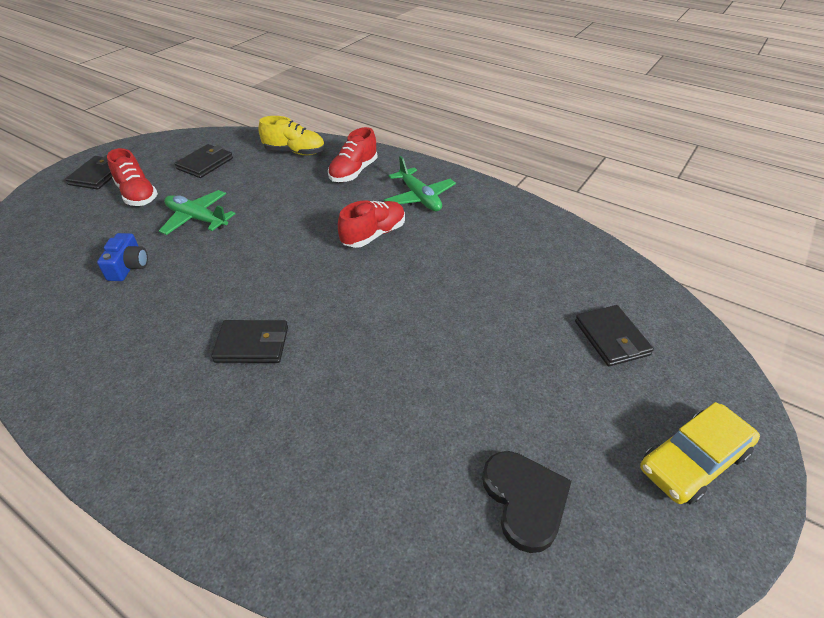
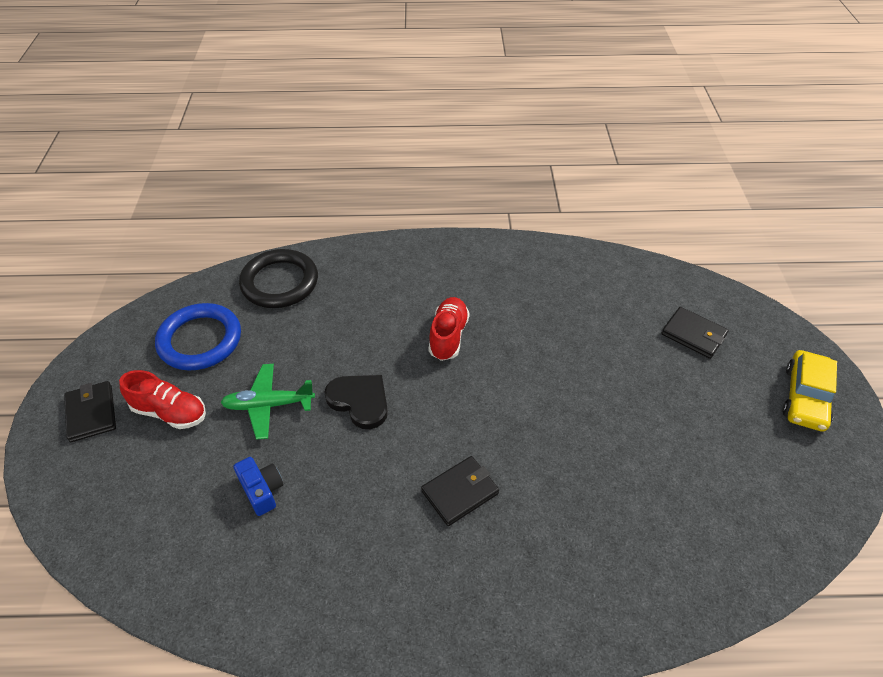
camera: 35 degrees left, 5 degrees up
black wallet [175,144,233,178] -> blue ring [155,303,241,371]
yellow shoe [258,116,325,155] -> black ring [239,249,318,308]
red shoe [328,127,377,182] -> none
green plane [384,156,456,211] -> none
black heart [482,451,572,553] -> black heart moved to [324,375,388,429]

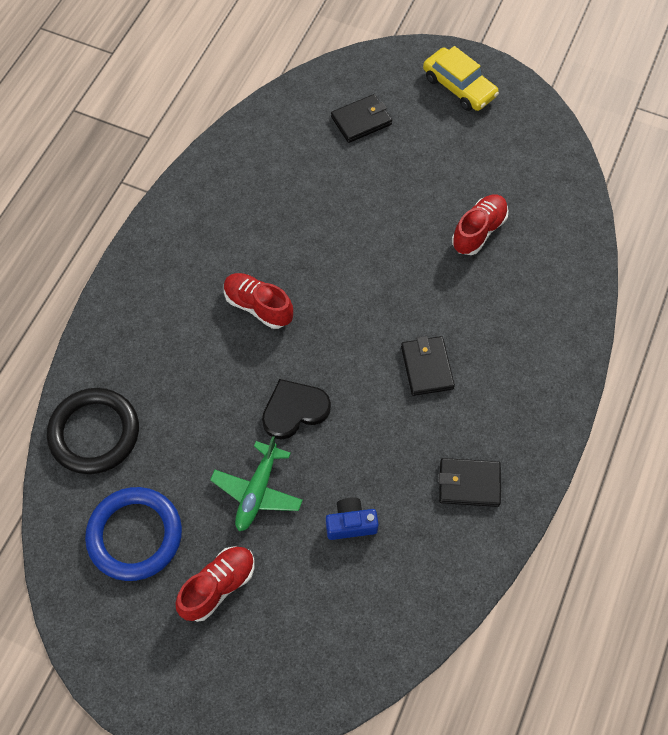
camera: 65 degrees left, 15 degrees up
black wallet [64,381,116,442] -> black wallet moved to [439,458,501,507]
none -> red shoe [452,194,508,255]

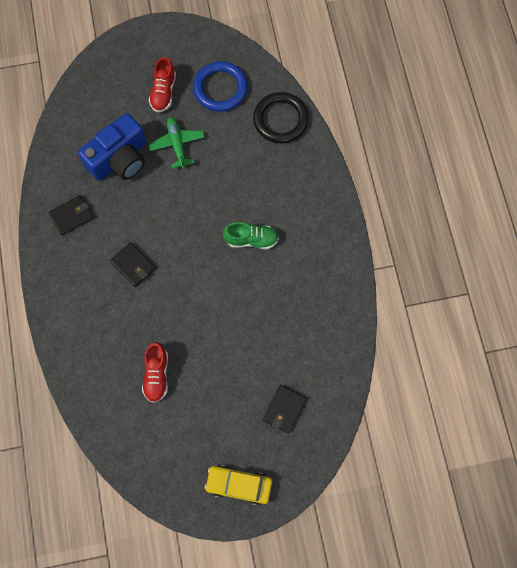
camera: 145 degrees right, 10 degrees up
red shoe [224,273,293,329] -> green shoe [223,222,279,249]
black heart [262,379,331,439] -> none
blue camera [326,498,379,540] -> blue camera [78,113,146,181], size x2.17

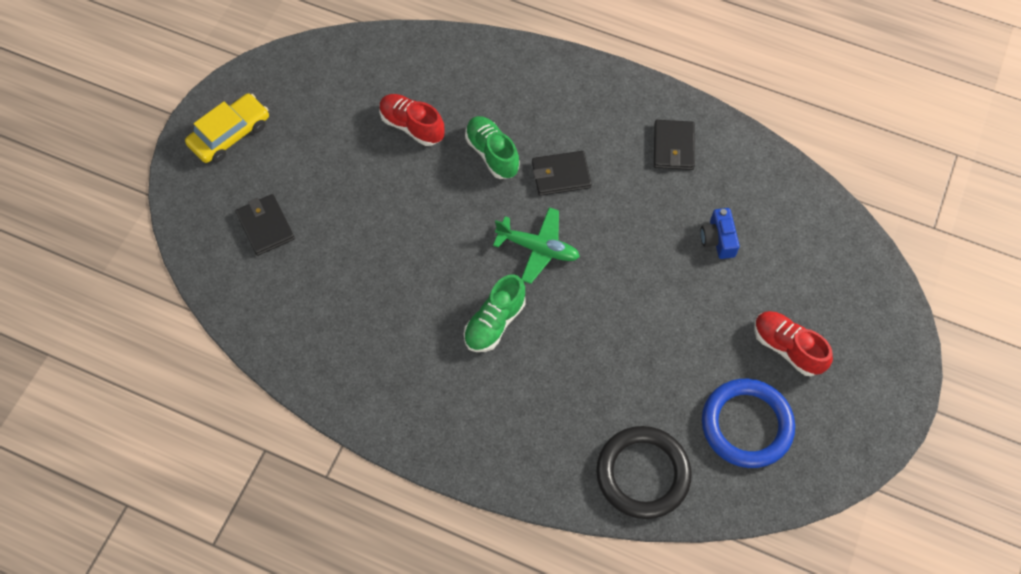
camera: 125 degrees right, 10 degrees down
blue camera [78,113,146,181] -> blue camera [700,208,740,259], size x0.46
green plane [148,117,205,168] -> green plane moved to [493,207,580,284]
none -> green shoe [465,116,520,179]

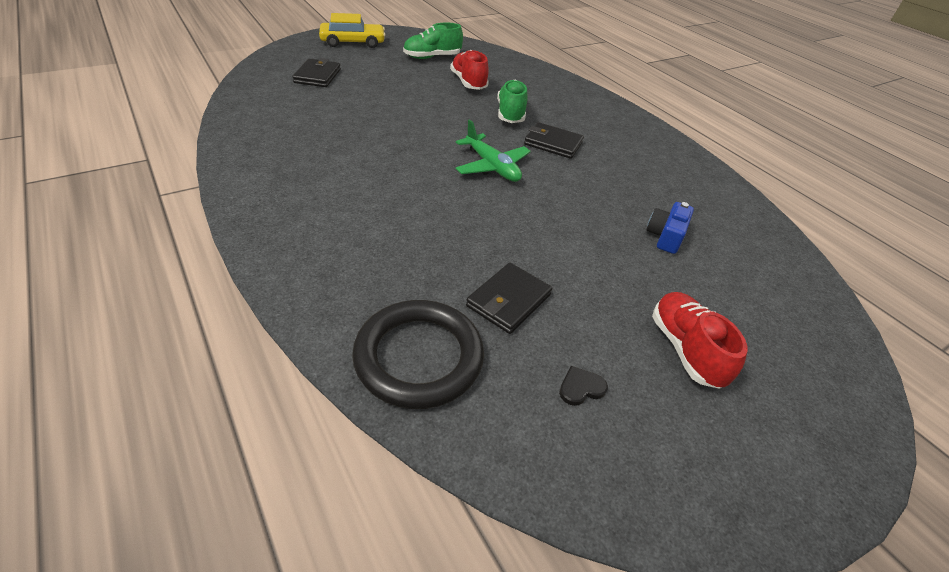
camera: 30 degrees right, 20 degrees down
green shoe [464,274,526,352] -> green shoe moved to [403,23,463,59]
black wallet [654,120,695,170] -> black wallet moved to [466,263,552,334]
blue ring [702,379,795,468] -> black heart [559,366,608,406]

